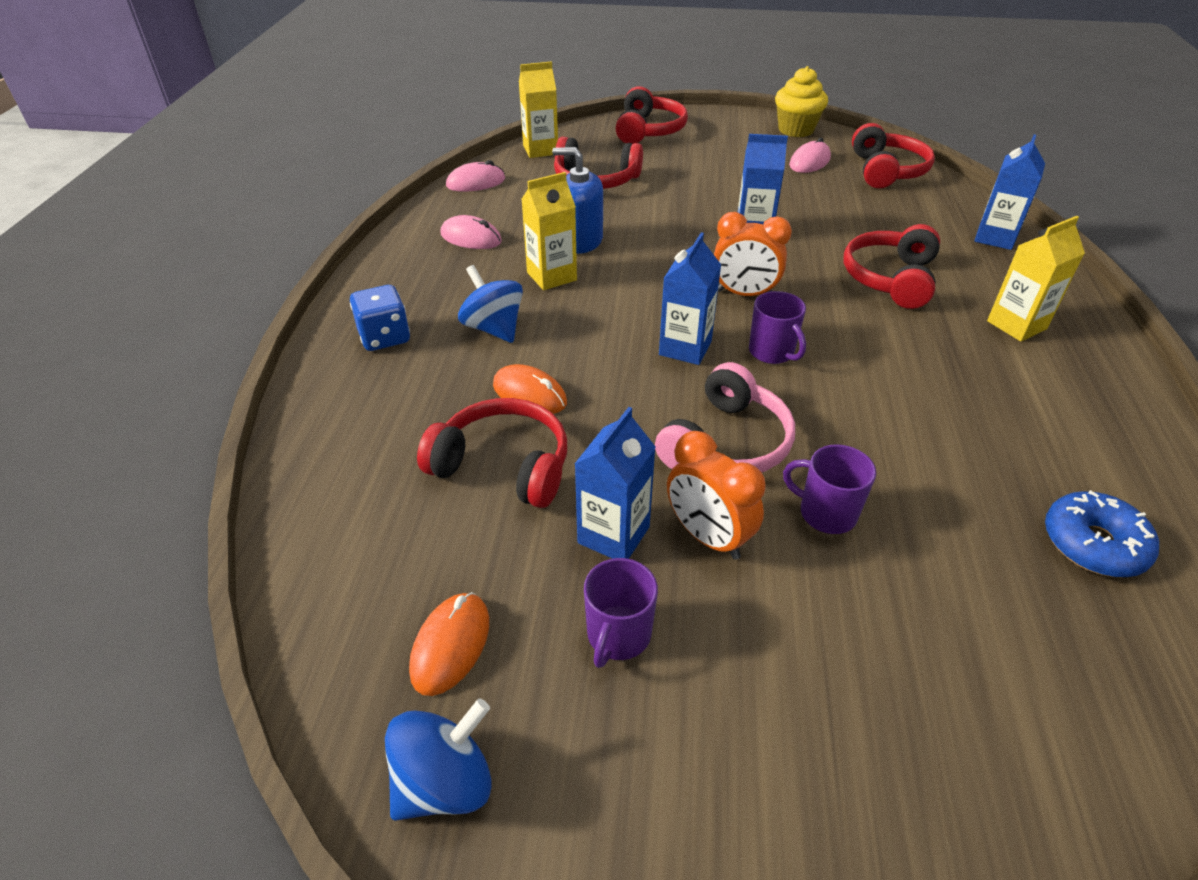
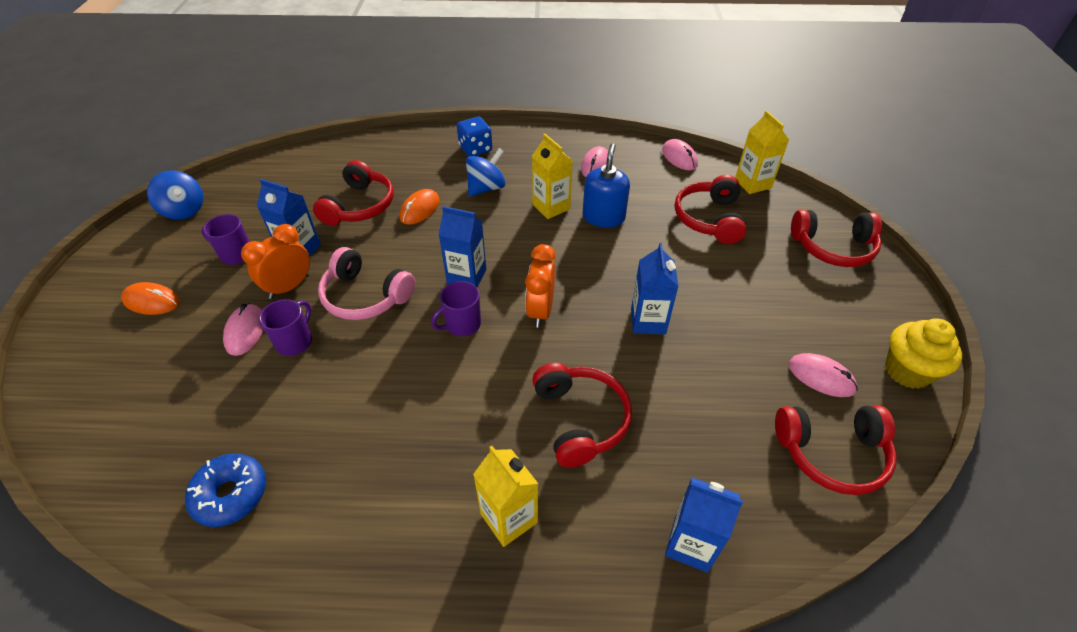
camera: 85 degrees right, 5 degrees up
orange mouse [409,592,489,696] -> orange mouse moved to [121,282,180,315]
red headphones [844,224,940,309] -> red headphones turned 60 degrees clockwise [532,363,632,468]
none -> pink mouse [223,303,264,356]

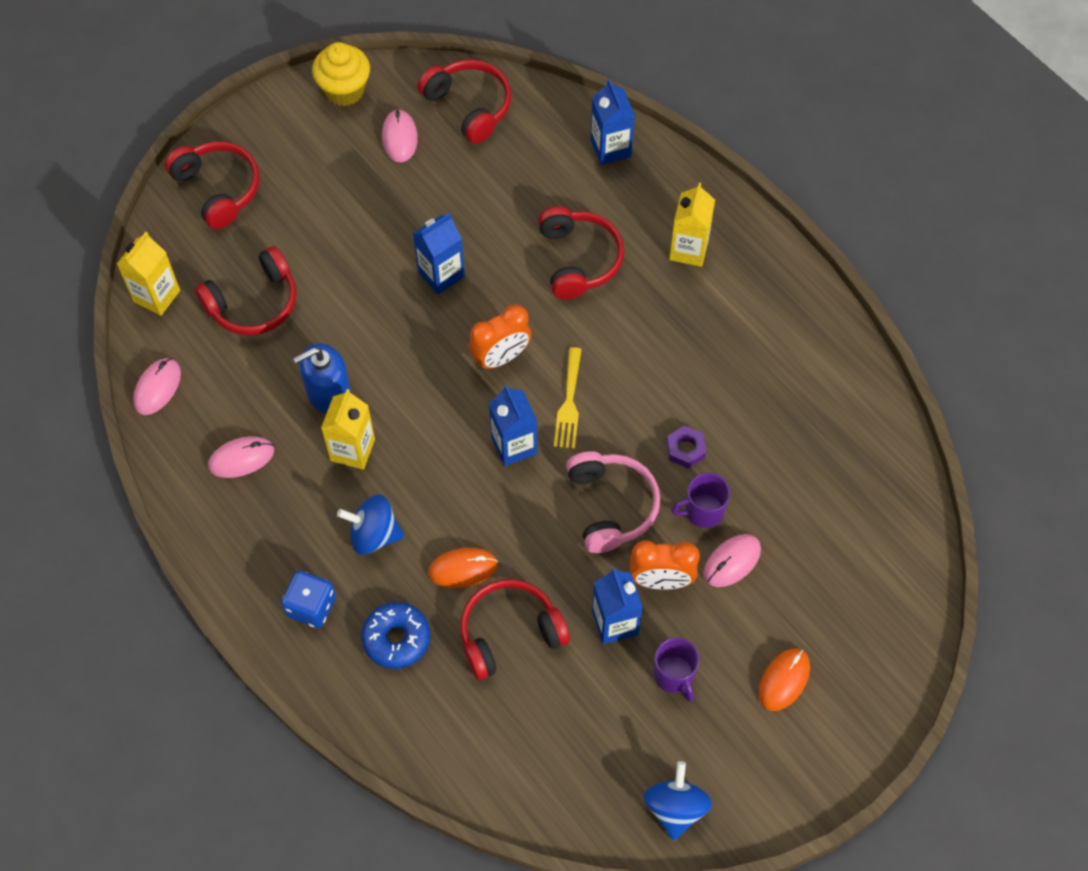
camera: 130 degrees left, 15 degrees up
orange mouse [121,282,180,315] -> orange mouse turned 60 degrees clockwise [759,648,810,711]
blue donut [185,453,266,527] -> blue donut moved to [361,602,430,669]
purple mug [431,281,481,336] -> yellow fork [554,347,582,449]
red headphones [532,363,632,468] -> red headphones turned 135 degrees clockwise [538,206,624,299]
none -> purple nut [667,425,706,468]

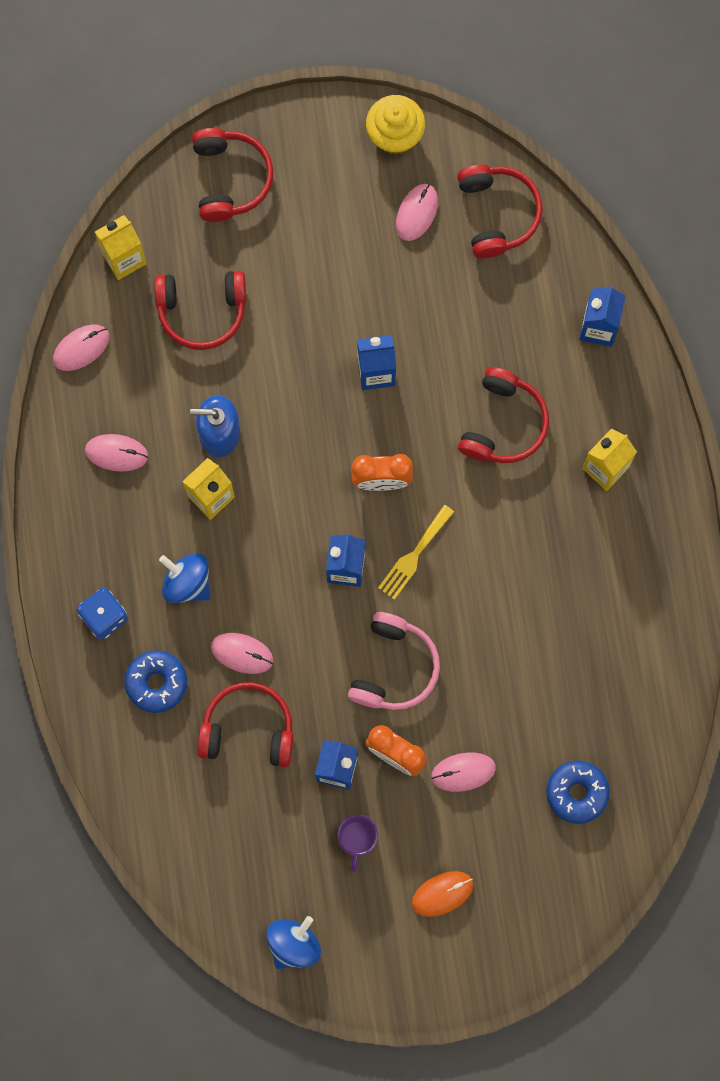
camera: 30 degrees right, 15 degrees up
orange mouse [428,548,498,588] -> pink mouse [211,633,273,674]
purple nut [667,425,706,468] -> none
purple mug [671,473,730,528] -> none
none -> blue donut [546,760,610,824]

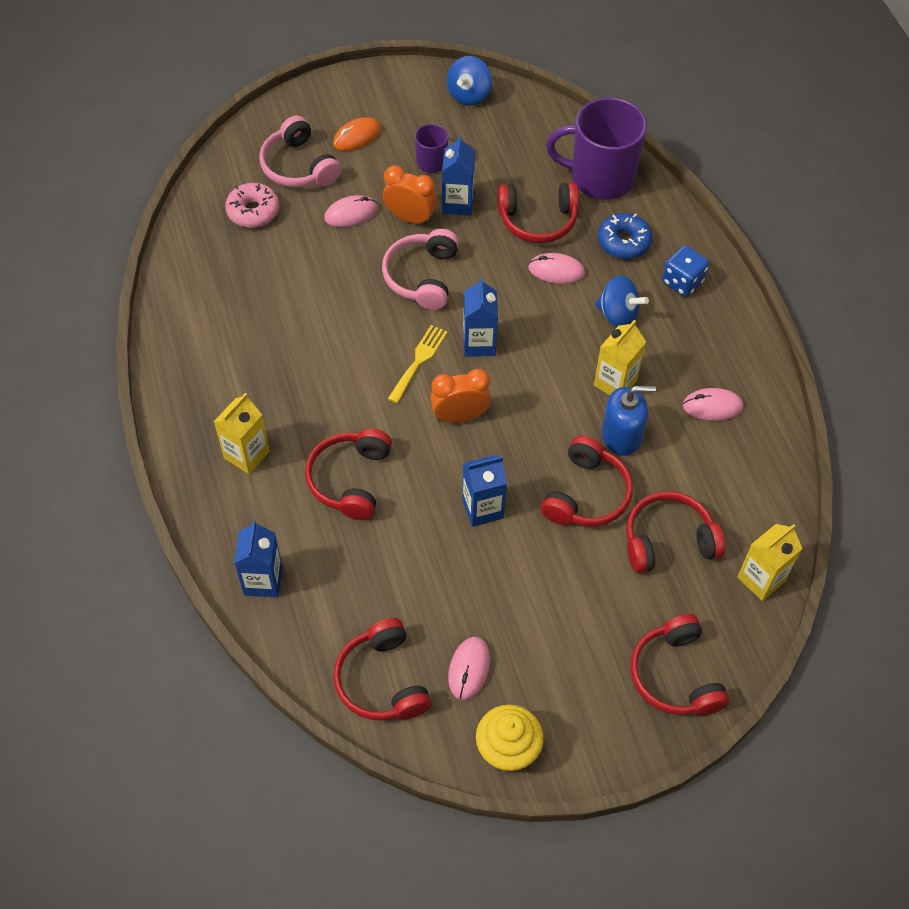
camera: 170 degrees right, 20 degrees down
pink mouse [53,325,109,371] -> none
blue donut [546,760,610,824] -> pink donut [225,183,279,228]
none -> pink headphones [259,116,341,187]
none -> red headphones [541,436,633,527]
none -> purple mug [546,97,647,200]

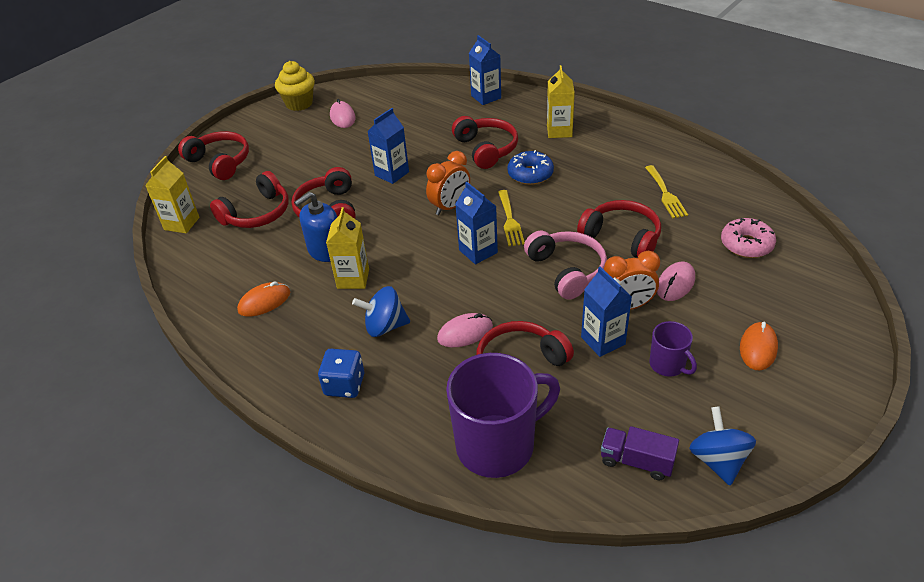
camera: 150 degrees right, 15 degrees down
pink headphones [259,116,341,187] -> none
red headphones [333,618,432,721] -> red headphones moved to [577,200,661,258]
blue donut [598,213,652,259] -> blue donut moved to [507,150,554,185]
pink mouse [683,388,743,421] -> orange mouse [237,282,290,317]
none -> purple truck [601,426,679,480]
none -> yellow fork [645,165,688,218]

